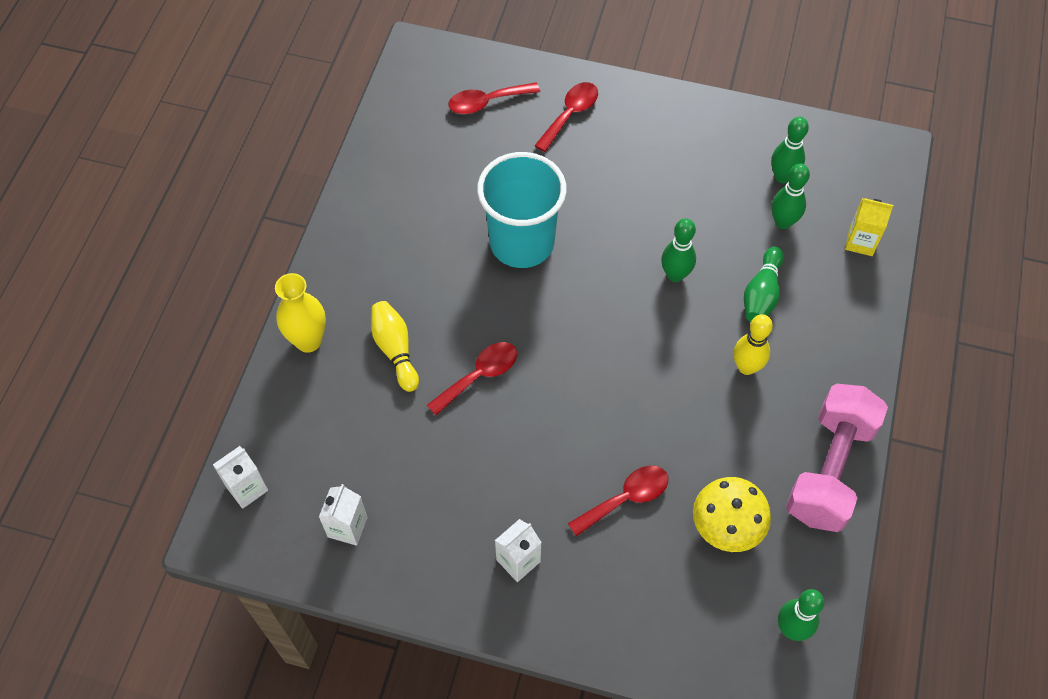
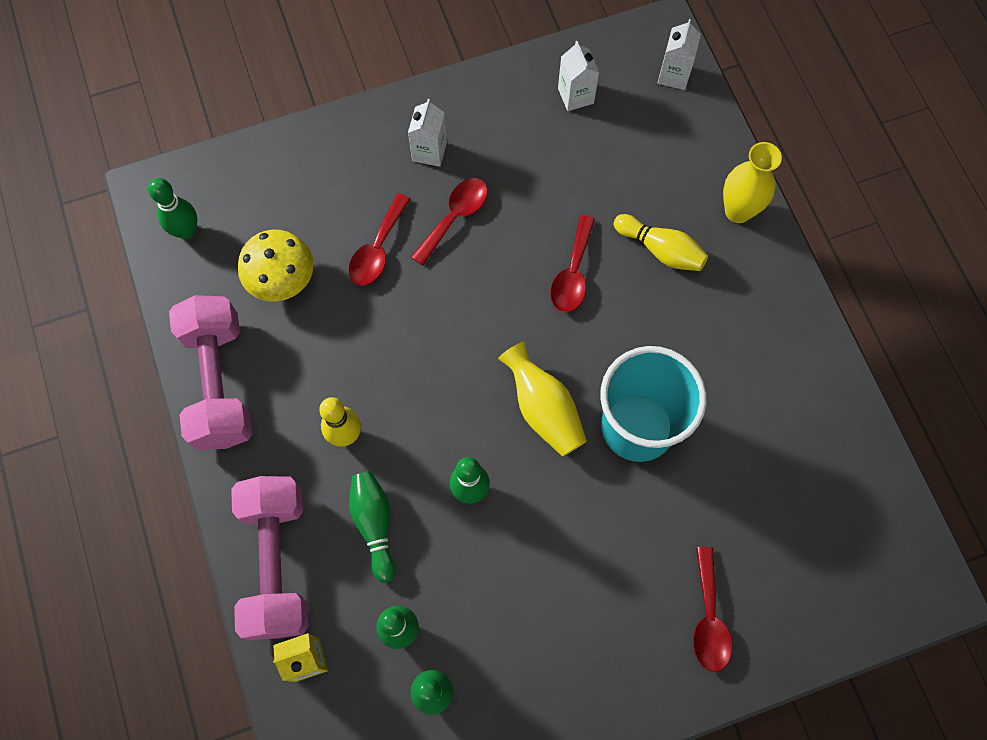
camera: 145 degrees right, 10 degrees up
red spoon [448,82,540,114] -> red spoon moved to [411,178,488,266]
none -> pink dumbbell [231,476,309,640]
none -> yellow vase [498,342,587,457]

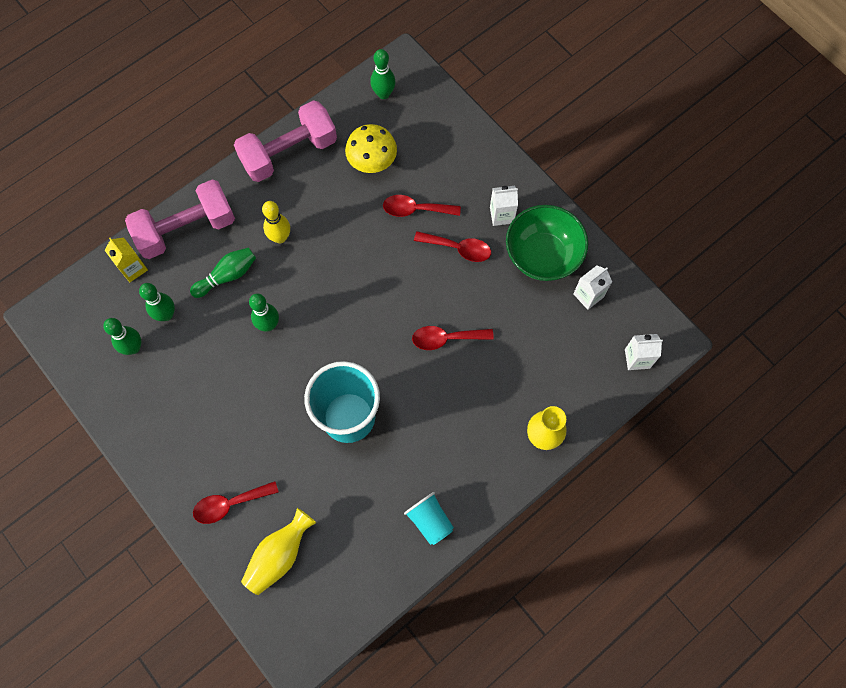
camera: 70 degrees right, 0 degrees up
yellow vase [498,342,587,457] -> yellow vase moved to [241,508,316,595]
yellow bowling pin [614,214,708,271] -> none
none -> turquoise cup [404,492,454,545]
none -> green bowl [506,205,588,281]

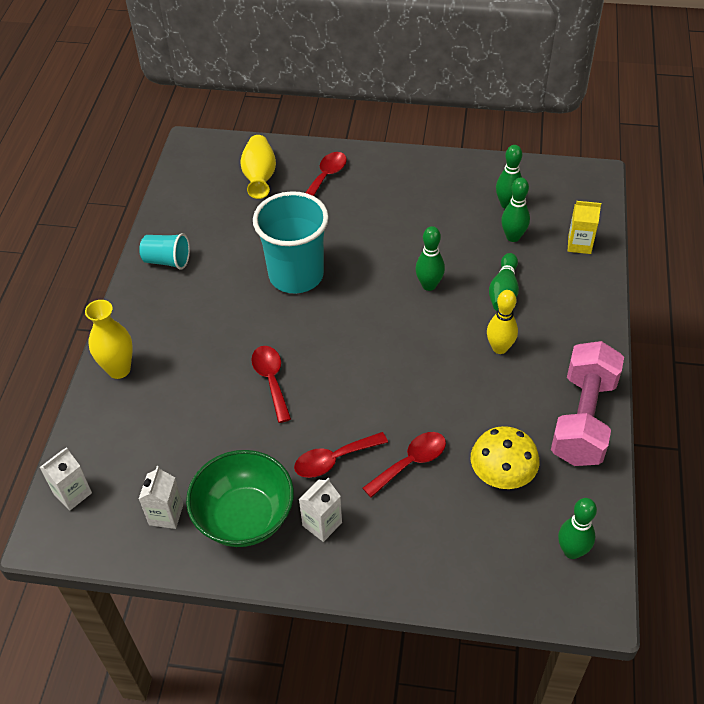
camera: 140 degrees right, 20 degrees down
pink dumbbell [125,179,235,259] -> none
red spoon [412,326,494,350] -> red spoon turned 60 degrees counterclockwise [251,346,291,423]

